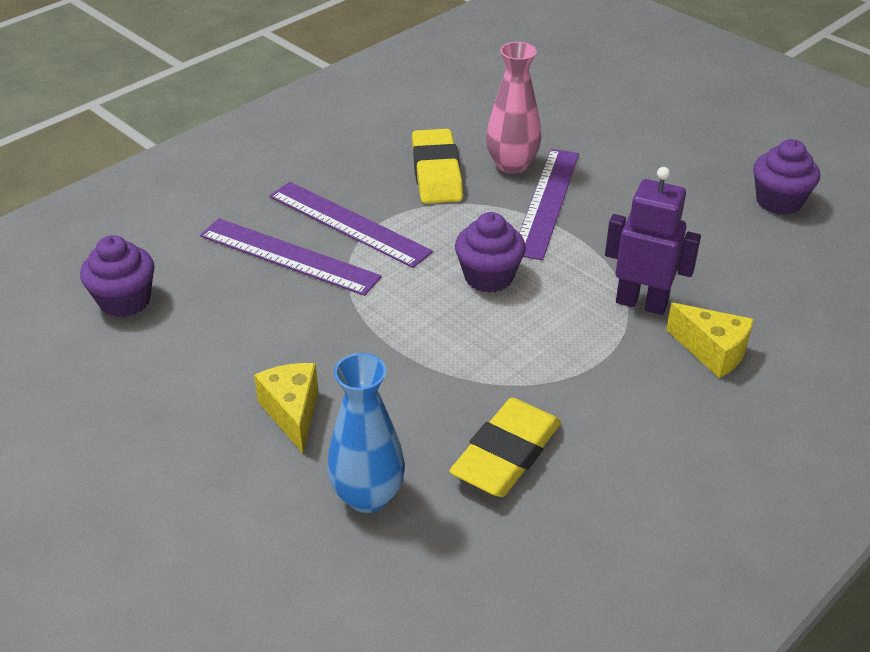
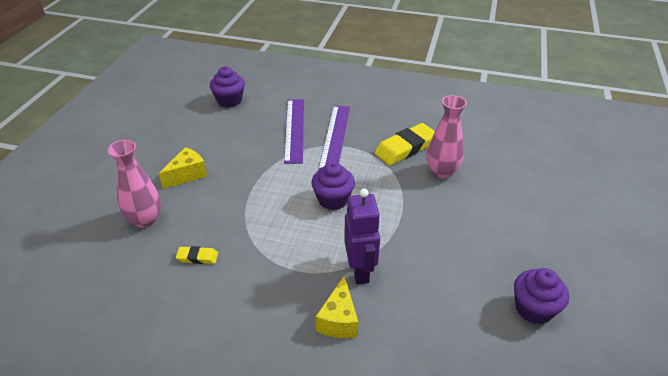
camera: 60 degrees right, 0 degrees up
blue vase [327,353,405,513] -> pink vase [107,140,161,228]
yellow eraser [449,398,561,497] -> yellow eraser [176,246,218,264], size x0.50
purple ruler [519,149,579,260] -> none

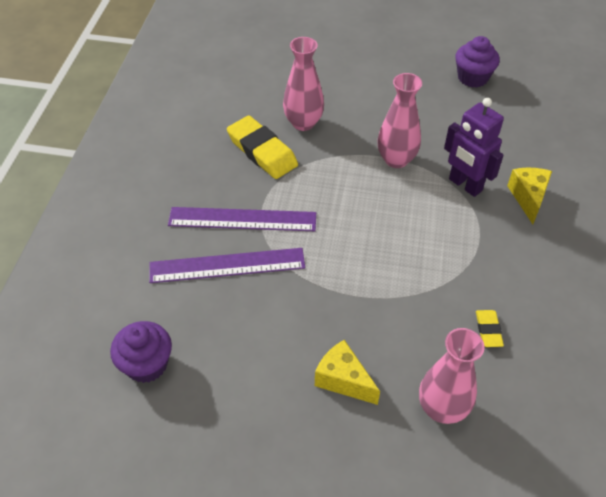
camera: 95 degrees left, 10 degrees up
purple cupcake [311,162,355,210] -> none
yellow cheese [316,275,358,338] -> yellow cheese turned 90 degrees counterclockwise [507,168,552,224]
purple robot [344,188,381,284] -> purple robot turned 120 degrees counterclockwise [444,98,504,197]
none -> pink vase [378,73,422,168]

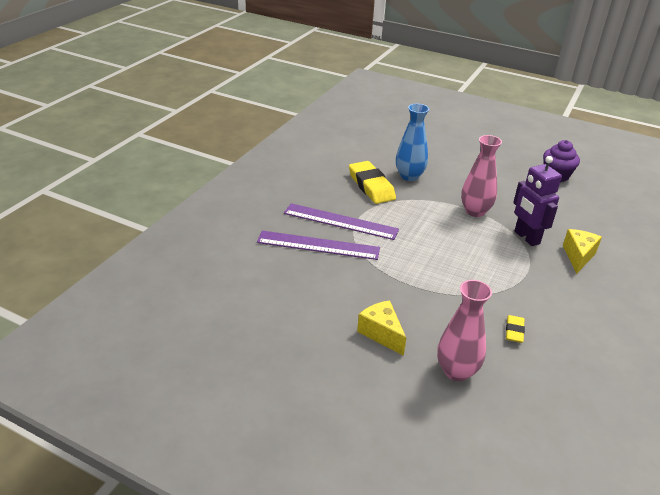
camera: 15 degrees right, 15 degrees down
purple cupcake [110,321,172,383] -> none
pink vase [283,37,324,131] -> blue vase [396,104,429,181]

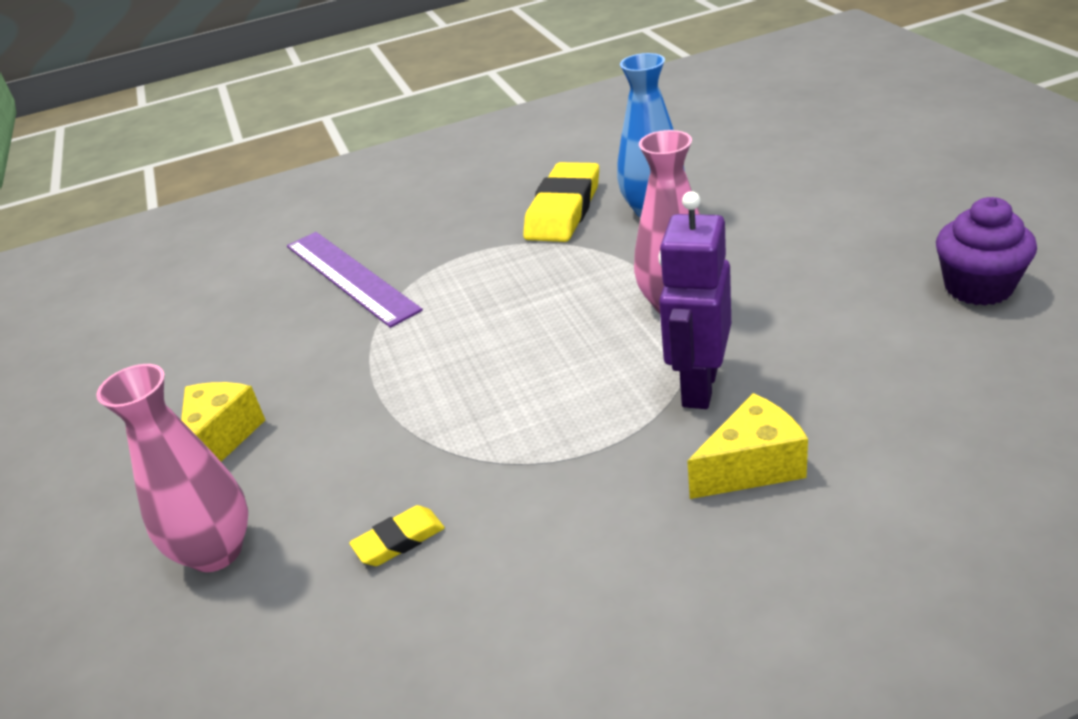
camera: 50 degrees right, 0 degrees up
purple ruler [284,203,399,240] -> none

